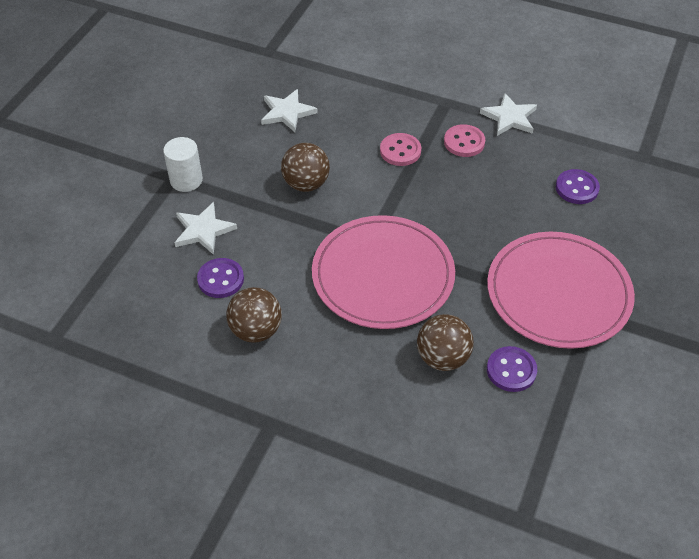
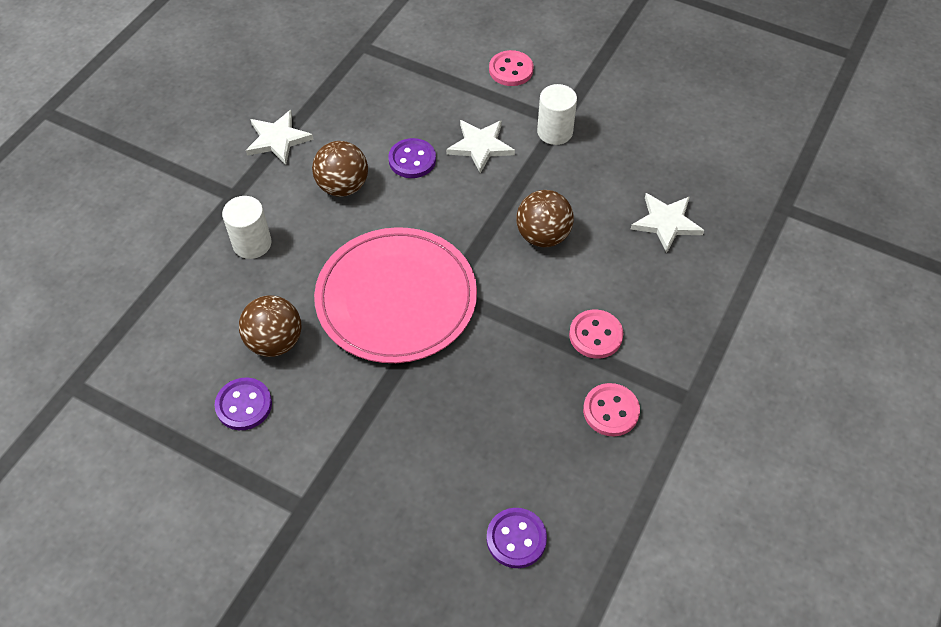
camera: 95 degrees right, 5 degrees up
white star [480,93,537,136] -> white star moved to [246,110,314,165]
pink plate [487,232,635,349] -> none
none -> white cylinder [222,196,272,259]
none -> pink button [489,50,534,86]

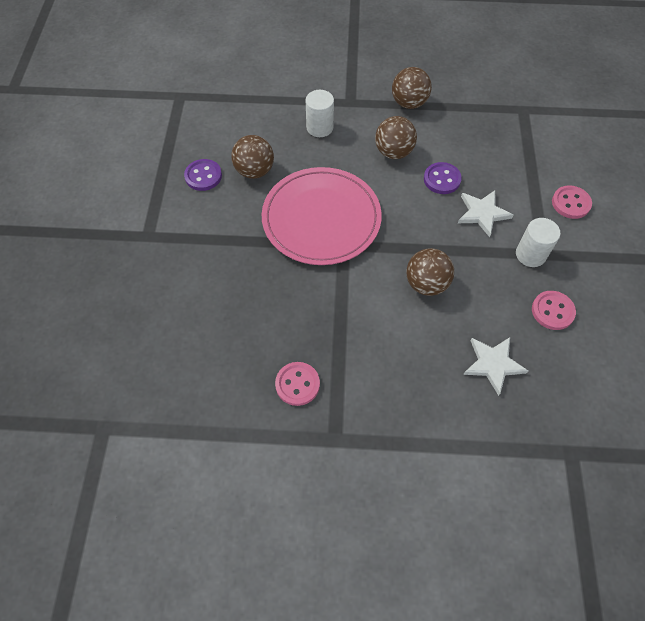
camera: 65 degrees right, 5 degrees up
white star [246,110,314,165] -> brown ball [392,67,432,109]
purple button [487,508,547,568] -> none
pink button [569,310,623,359] -> pink button moved to [532,291,576,330]

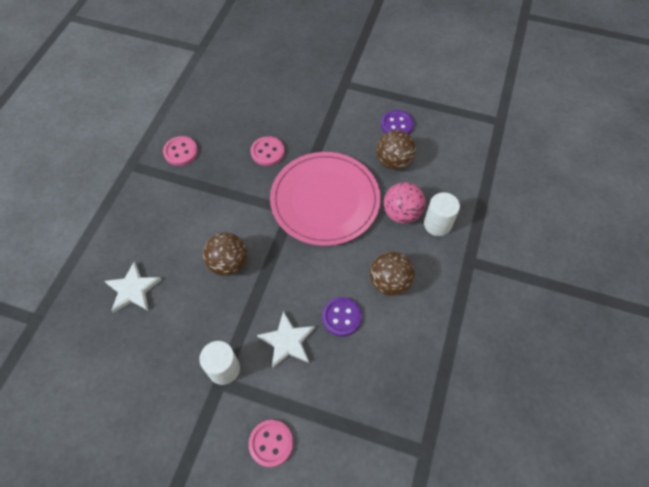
camera: 105 degrees right, 0 degrees up
brown ball [392,67,432,109] -> none
pink button [532,291,576,330] -> pink button moved to [251,136,285,166]
none -> pink ball [384,182,426,224]

